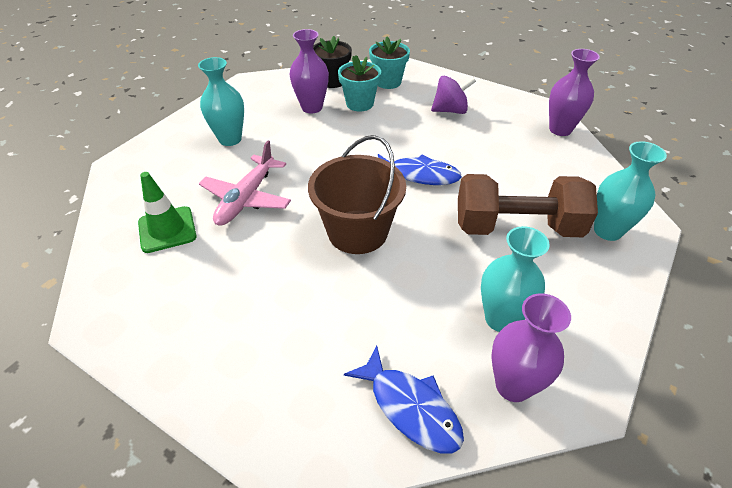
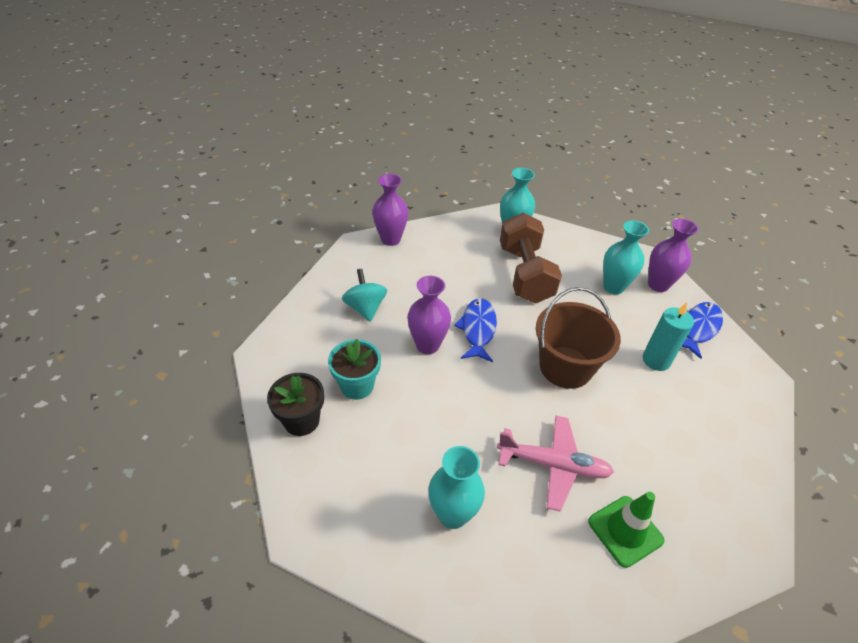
camera: 100 degrees left, 0 degrees up
purple vase [289,29,329,114] -> purple vase moved to [407,276,451,354]
turquoise flower pot [369,37,410,89] -> none
purple spinning top [431,76,476,114] -> turquoise spinning top [342,269,387,322]
none -> turquoise candle [643,303,694,371]

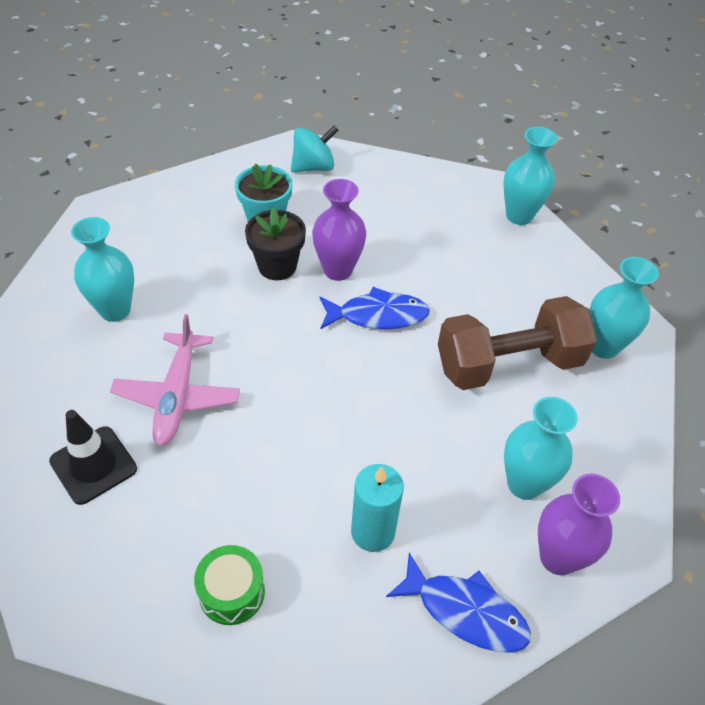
camera: 80 degrees right, 5 degrees up
black flower pot [267,373,324,436] -> black flower pot moved to [245,207,306,280]
turquoise spinning top [342,269,387,322] -> turquoise spinning top moved to [291,126,338,172]
purple vase [372,174,408,246] -> turquoise vase [503,127,557,225]
brown bucket [536,287,621,389] -> none
green traffic cone [588,492,665,568] -> black traffic cone [49,410,137,505]
none -> green drum [194,545,265,625]

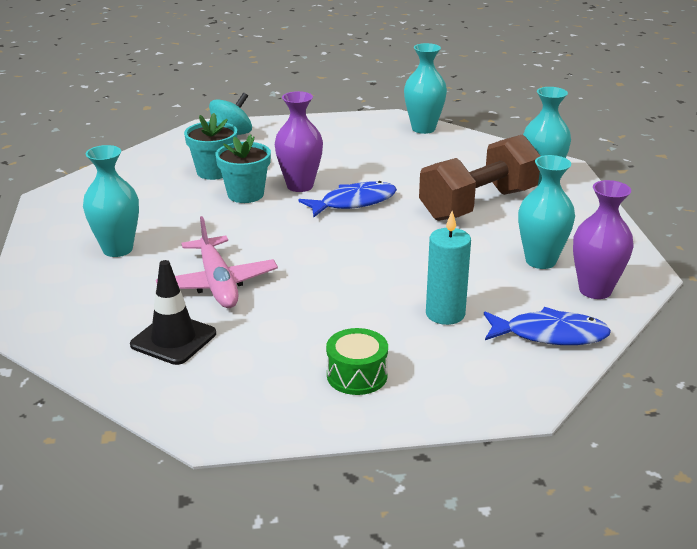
camera: 20 degrees left, 20 degrees down
black flower pot [245,207,306,280] -> turquoise flower pot [215,134,271,203]

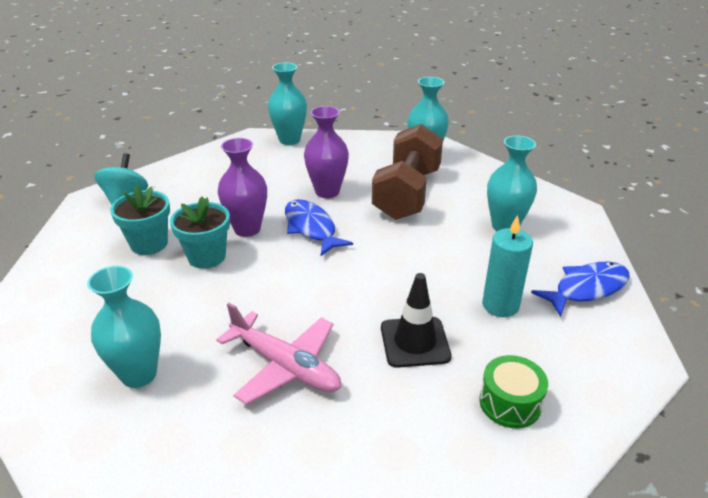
camera: 35 degrees left, 5 degrees up
black traffic cone [130,260,216,365] -> black traffic cone moved to [381,273,452,368]
blue fish [298,181,397,217] -> blue fish turned 60 degrees counterclockwise [285,199,353,256]
purple vase [573,180,634,299] -> purple vase moved to [304,106,349,198]

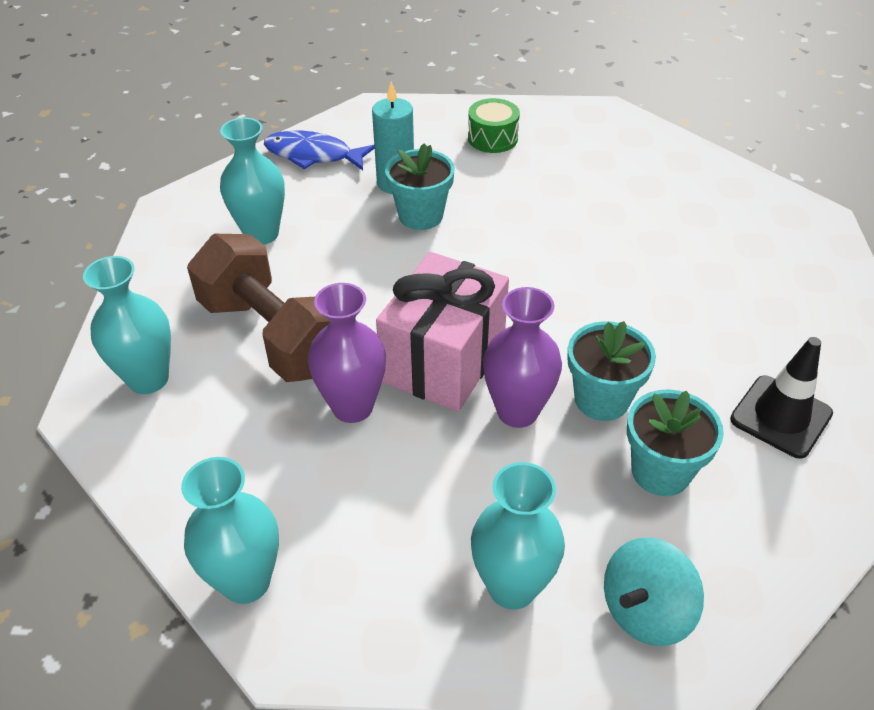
camera: 135 degrees left, 10 degrees up
turquoise vase [87,266,161,388] -> turquoise vase moved to [471,462,565,610]
pink plane [216,303,341,405] -> none
blue fish [285,199,353,256] -> pink gift [376,252,509,412]
brown dumbbell [372,124,443,220] -> brown dumbbell turned 75 degrees clockwise [187,234,330,382]
black traffic cone [381,273,452,368] -> black traffic cone moved to [730,337,833,459]
none -> turquoise flower pot [385,143,455,230]

